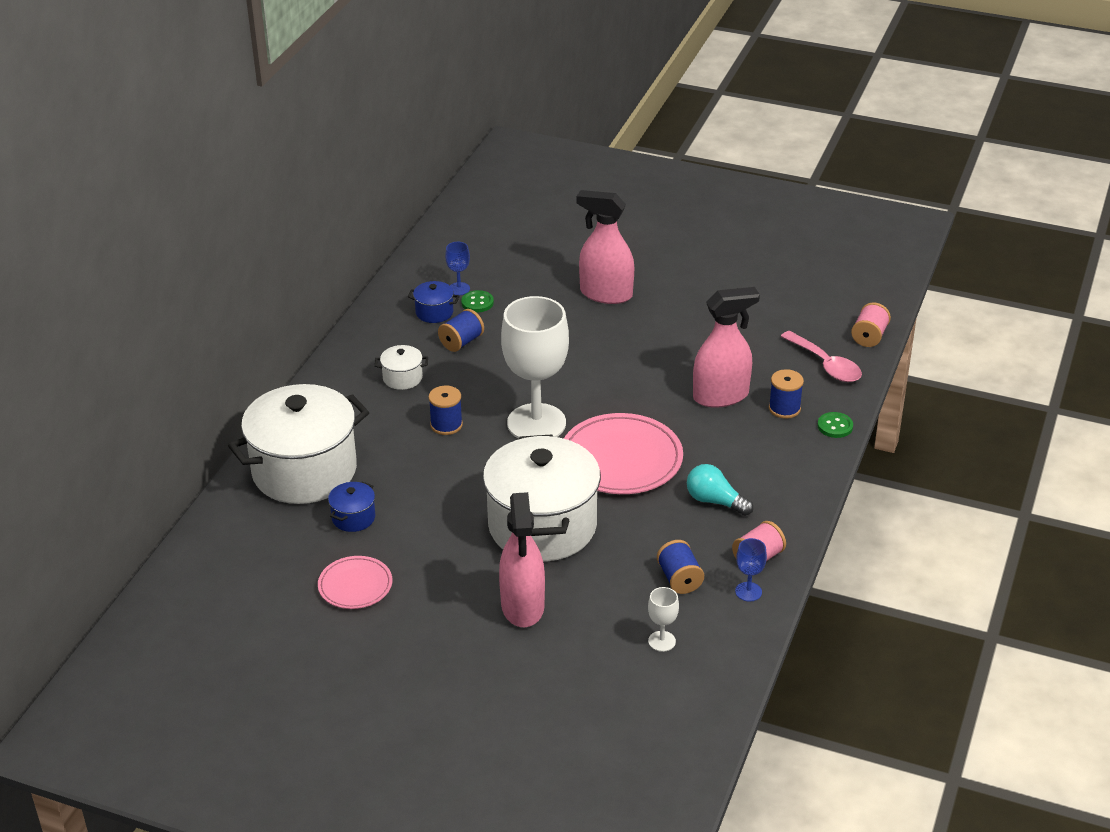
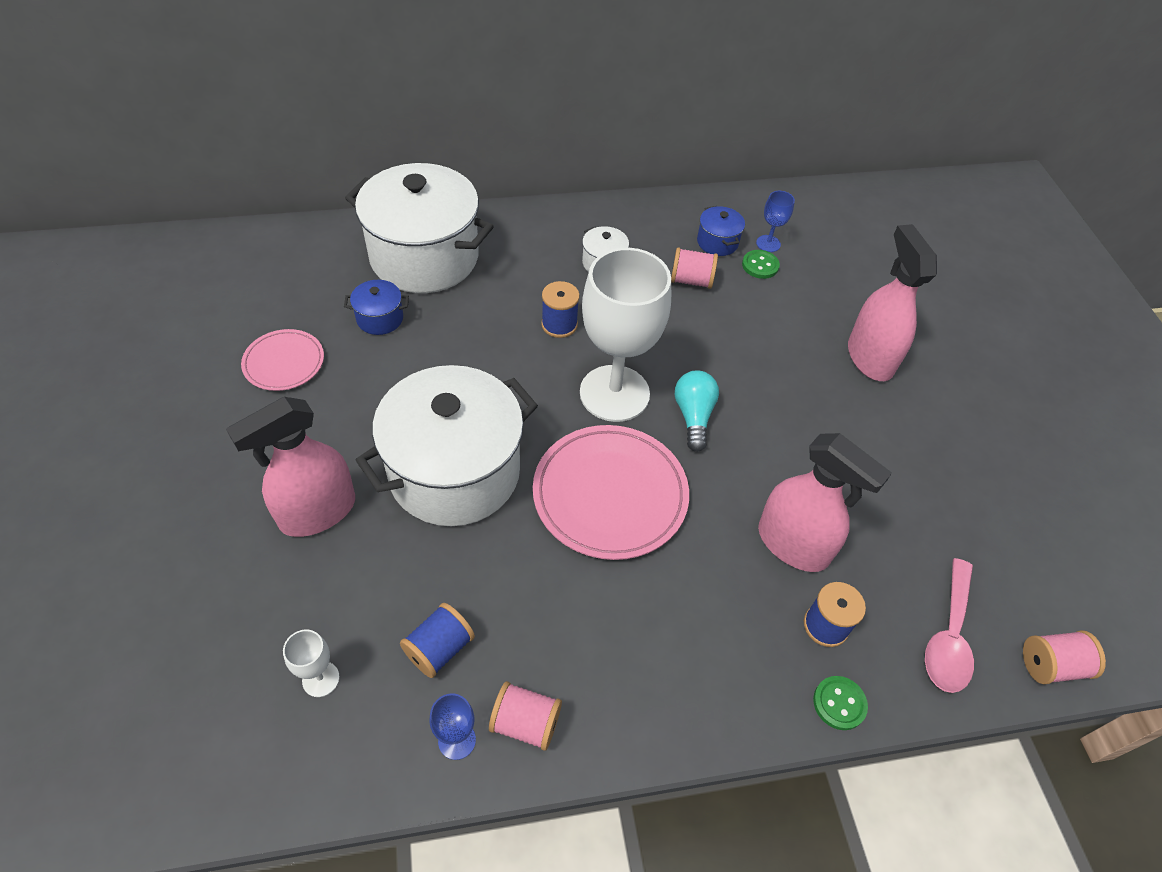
camera: 55 degrees right, 15 degrees up
blue spool [438,309,484,352] -> pink spool [671,248,718,289]
turquoise light bulb [687,464,753,516] -> turquoise light bulb moved to [675,370,719,452]

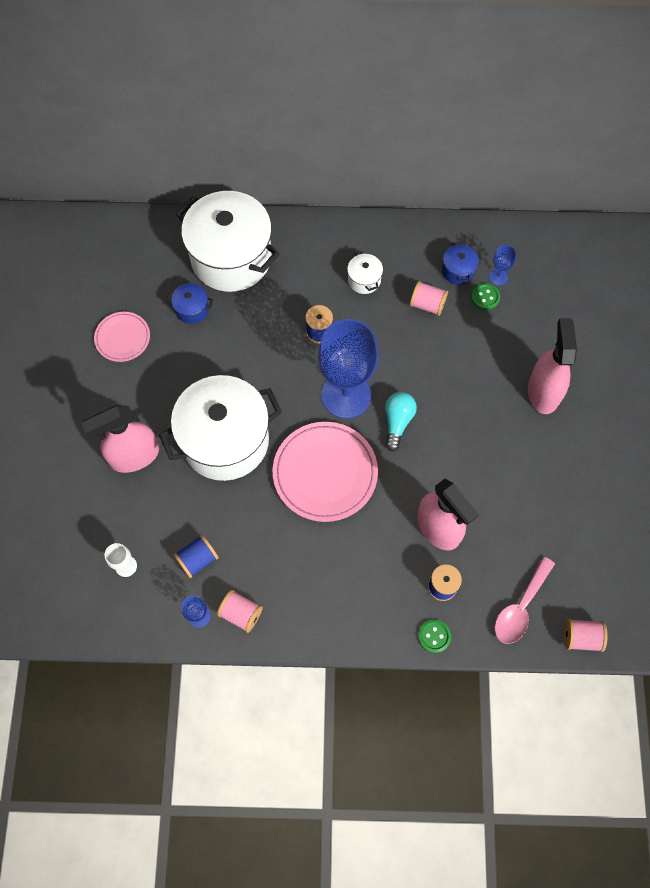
camera: 15 degrees right, 15 degrees up
white goblet [580,248,671,422] -> blue goblet [318,319,379,419]

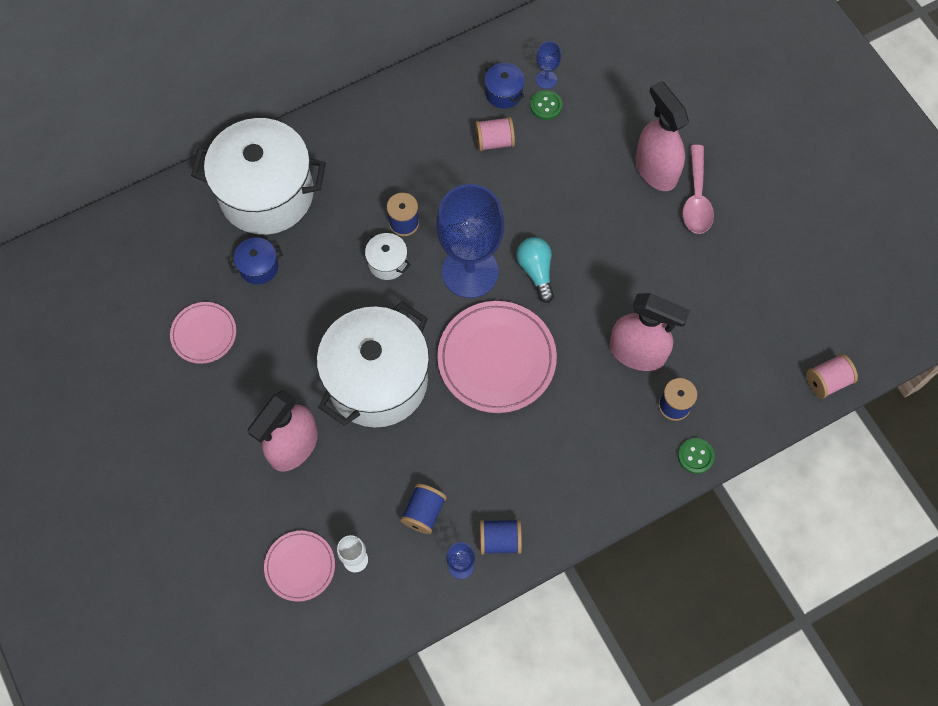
camera: 30 degrees left, 0 degrees up
pink spool [217,590,263,633] -> blue spool [480,519,522,555]
white pot [347,251,383,294] -> white pot moved to [362,233,411,280]
pink spoon [494,557,555,644] -> pink spoon moved to [682,145,714,234]
none -> pink plate [264,531,335,602]

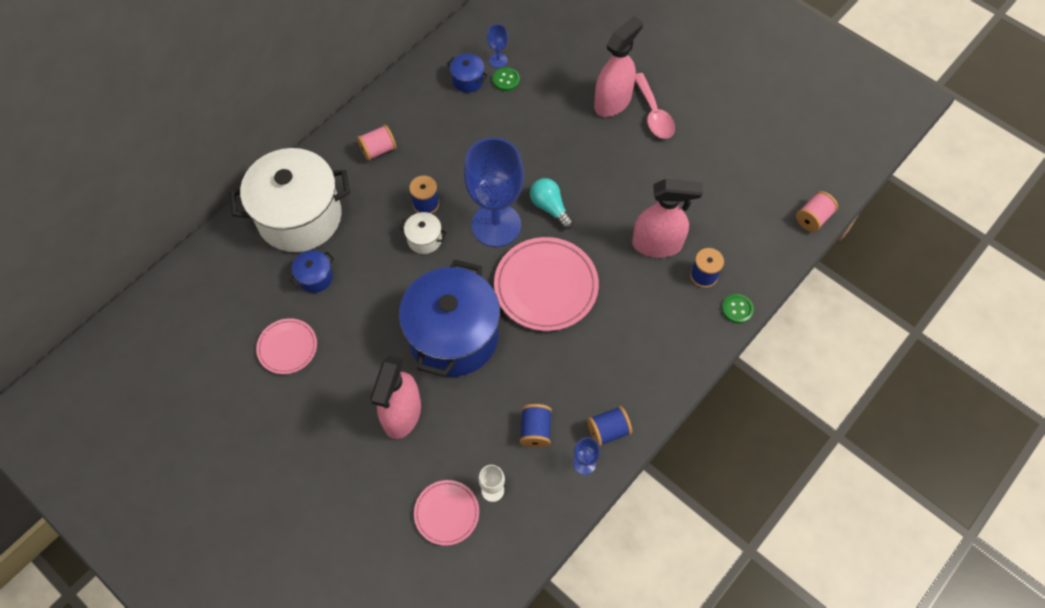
camera: 20 degrees left, 5 degrees down
white pot [317,301,429,427] -> blue pot [399,260,500,377]
pink spool [475,117,515,151] -> pink spool moved to [357,125,397,161]
pink spray bottle [636,81,689,191] -> pink spray bottle turned 90 degrees clockwise [594,16,643,117]

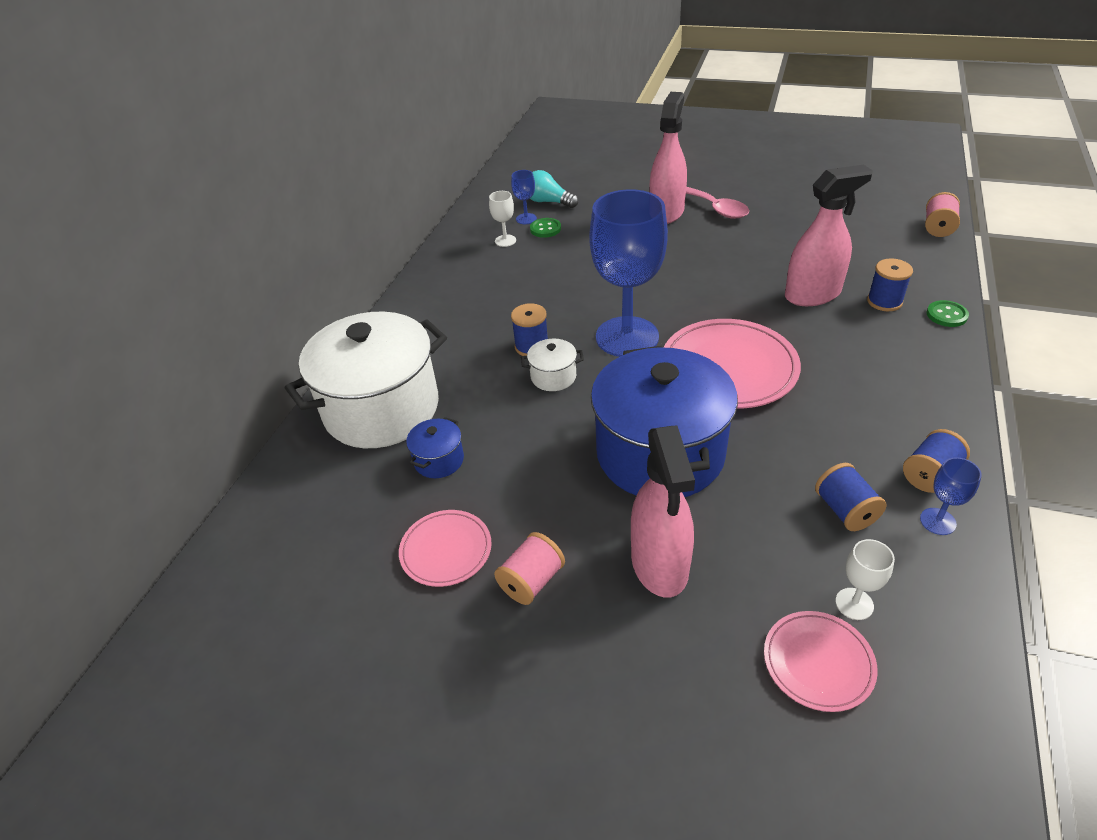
camera: 20 degrees left, 20 degrees down
pink spool [357,125,397,161] -> pink spool moved to [494,532,565,605]
blue pot [447,54,488,93] -> white goblet [489,191,516,247]
turquoise light bulb [530,178,573,229] -> turquoise light bulb moved to [530,170,578,208]

